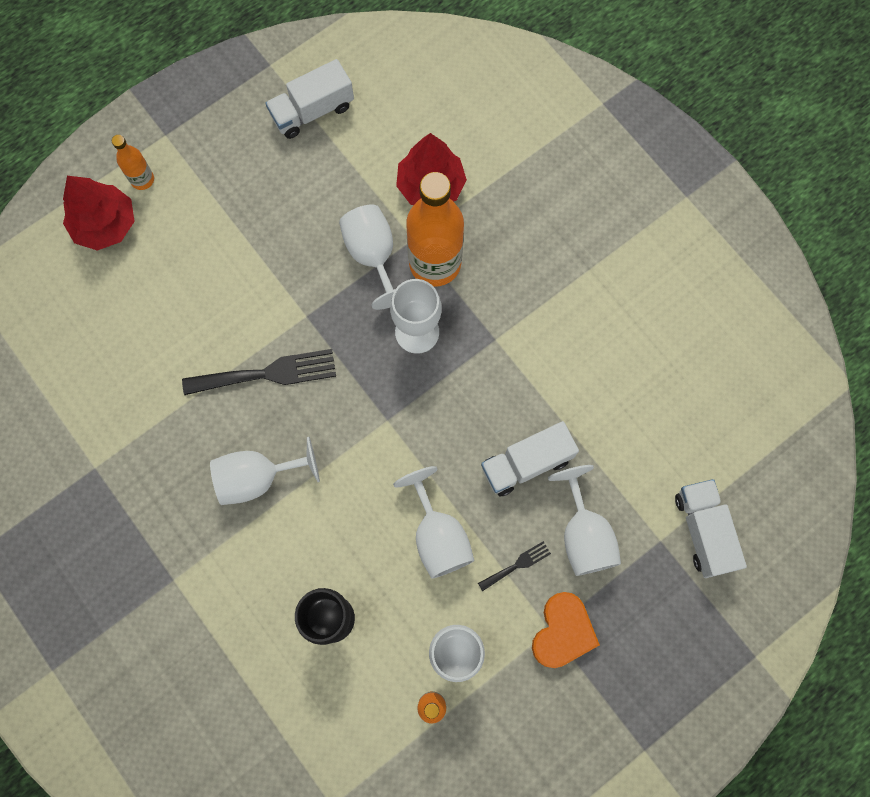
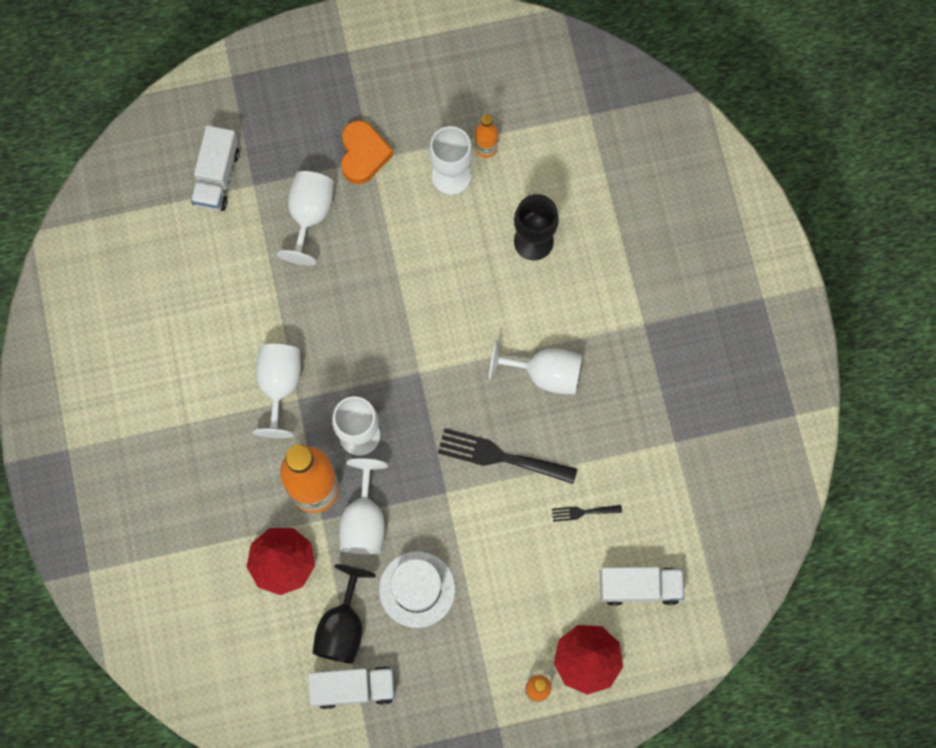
camera: 155 degrees left, 0 degrees up
white goblet [393,466,474,579] -> white goblet moved to [252,344,301,438]
black fork [478,541,551,591] -> black fork moved to [552,505,622,522]
white truck [481,421,579,497] -> white truck moved to [600,567,684,606]
orange heart [532,592,600,668] -> orange heart turned 135 degrees clockwise [341,120,393,184]
none -> black goblet [312,564,376,664]
none -> white hat [379,551,455,628]

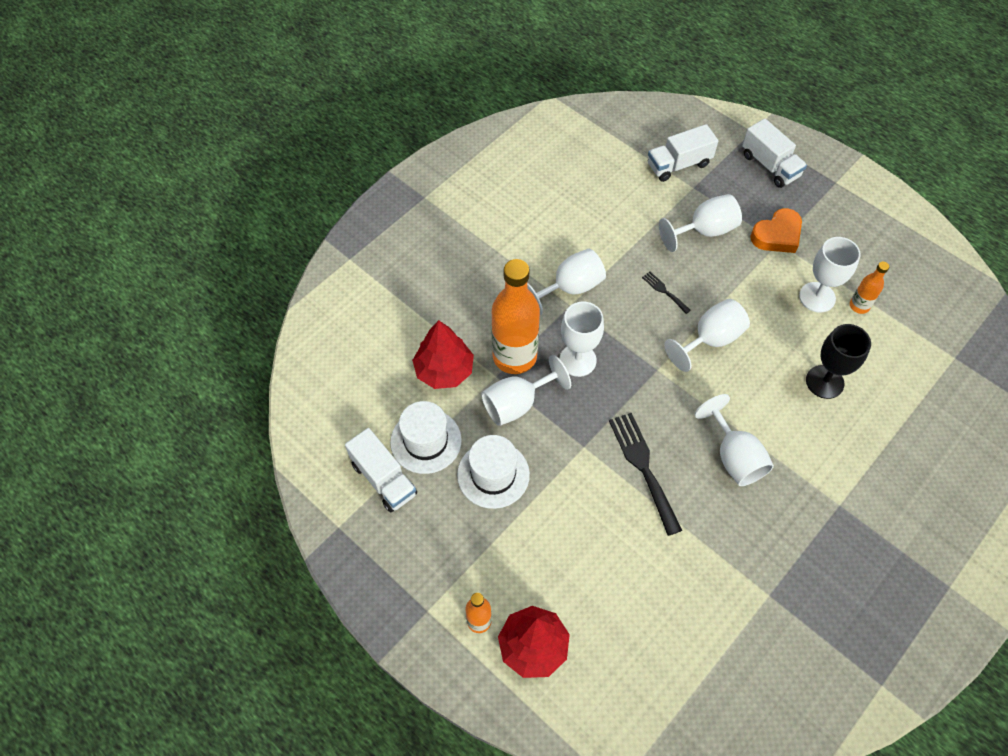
camera: 55 degrees right, 15 degrees down
black goblet [312,564,376,664] -> white hat [390,401,462,474]
black fork [552,505,622,522] -> black fork moved to [642,272,691,314]
white truck [600,567,684,606] -> white truck moved to [742,119,807,188]
none -> white goblet [664,299,750,372]

